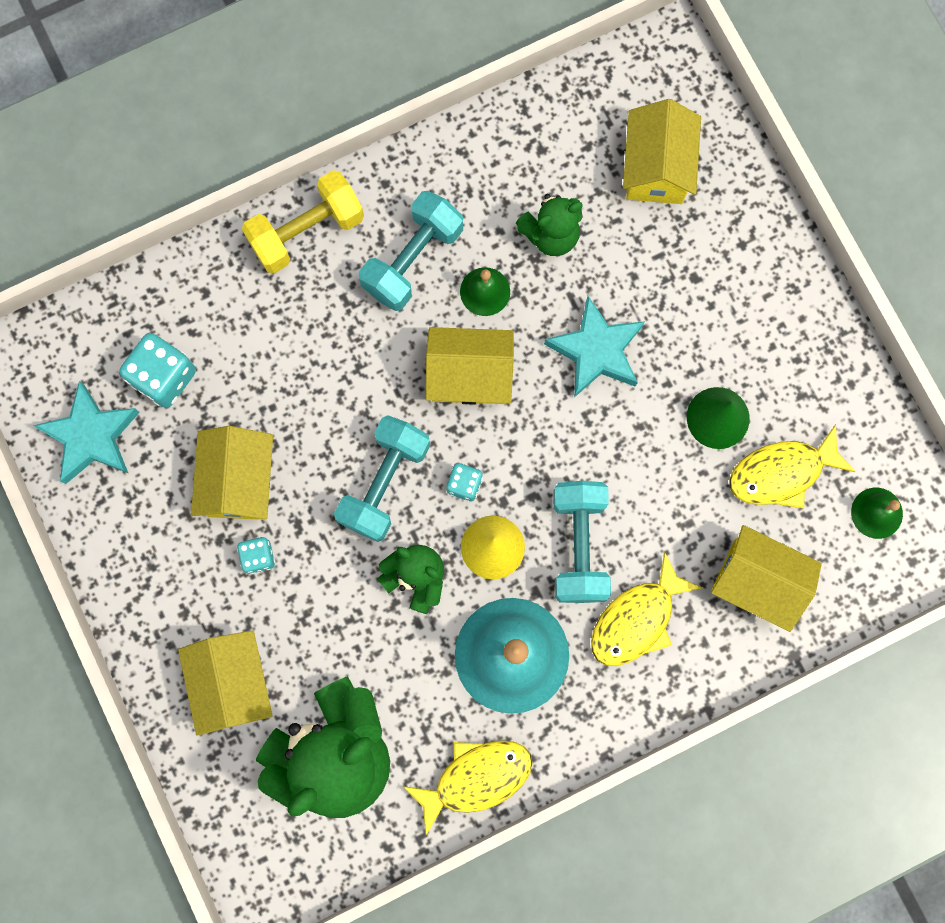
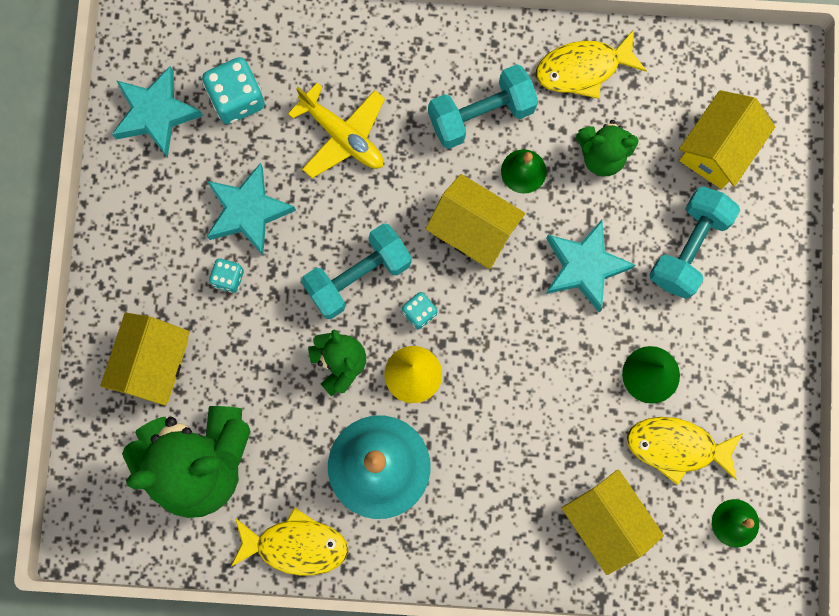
camera: 30 degrees right, 0 degrees up
yellow house [191,426,273,520] -> turquoise star [207,163,296,255]
yellow dumbbell [242,170,364,274] -> none
turquoise dumbbell [553,481,611,603] -> turquoise dumbbell moved to [649,186,740,299]
yellow fish [591,551,702,666] -> yellow fish moved to [536,30,647,99]
none -> yellow plane [288,83,385,178]

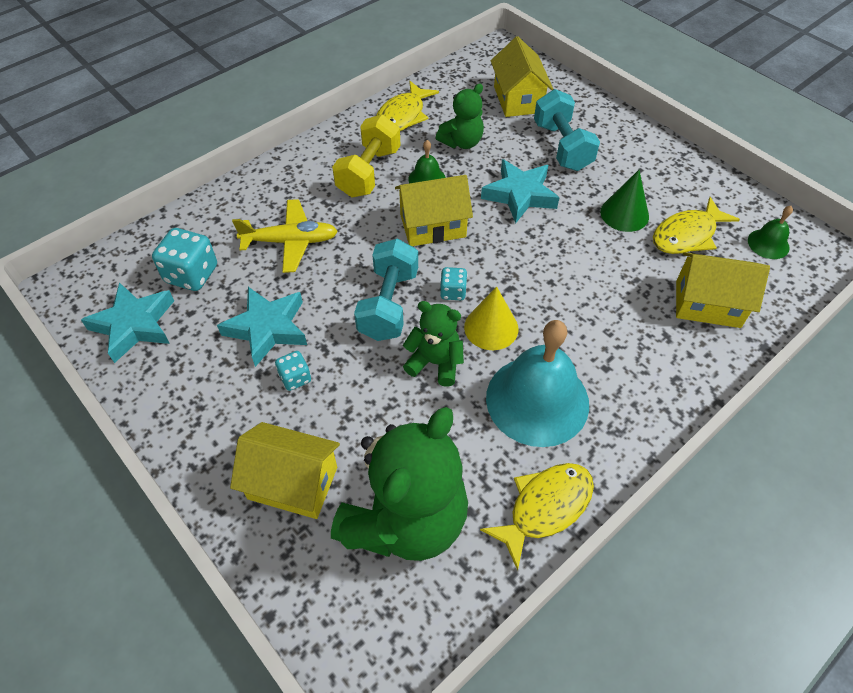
camera: 45 degrees left, 25 degrees down
yellow house [100,312,190,406] -> yellow house turned 45 degrees counterclockwise [230,422,340,519]
turquoise dumbbell [428,64,538,149] -> yellow dumbbell [332,115,401,197]

